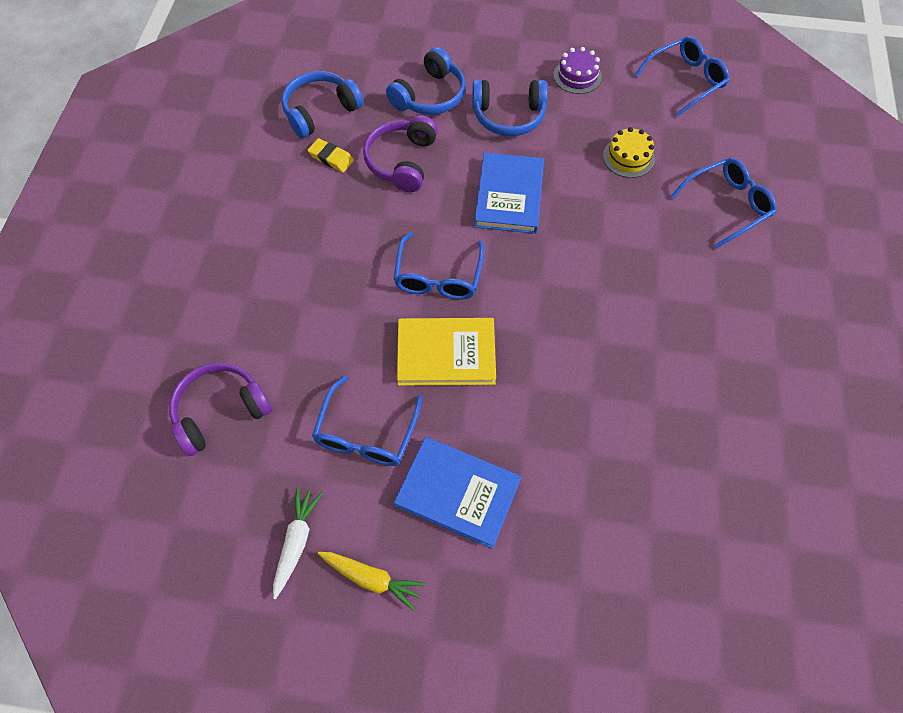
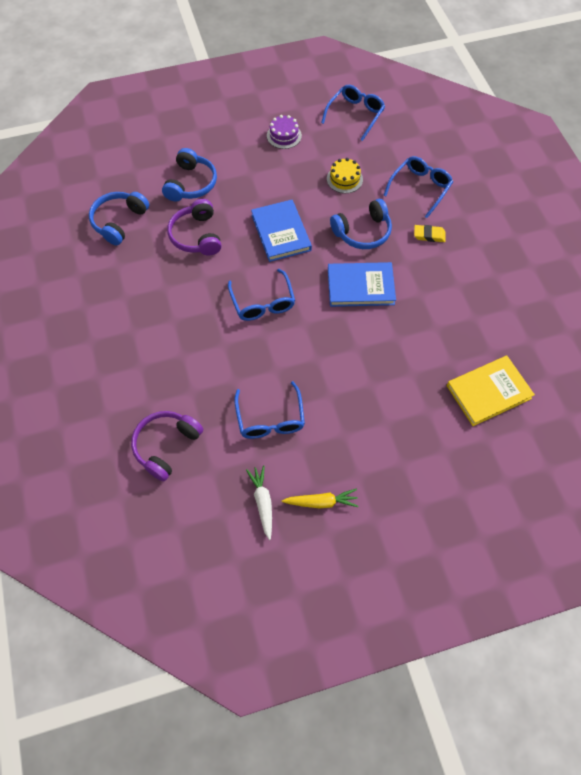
camera: 25 degrees left, 0 degrees up
yellow eraser [308,138,354,173] -> yellow eraser moved to [414,225,446,242]
blue book [394,437,521,549] -> blue book moved to [328,262,396,307]
yellow book [397,318,496,386] -> yellow book moved to [447,356,535,426]
blue headphones [472,80,548,136] -> blue headphones moved to [330,199,392,249]

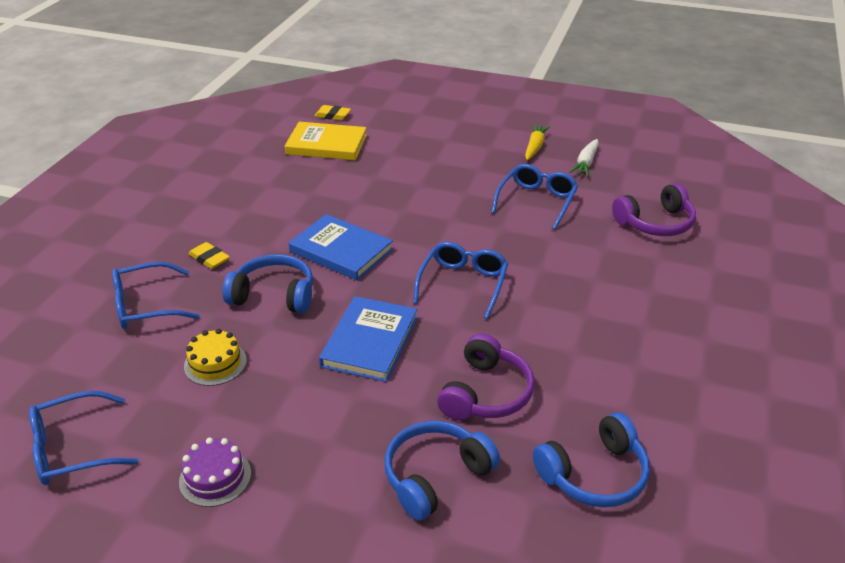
camera: 145 degrees left, 25 degrees down
yellow carrot [282,489,359,508] -> yellow carrot turned 75 degrees clockwise [525,124,550,160]
none -> yellow eraser [314,105,351,120]

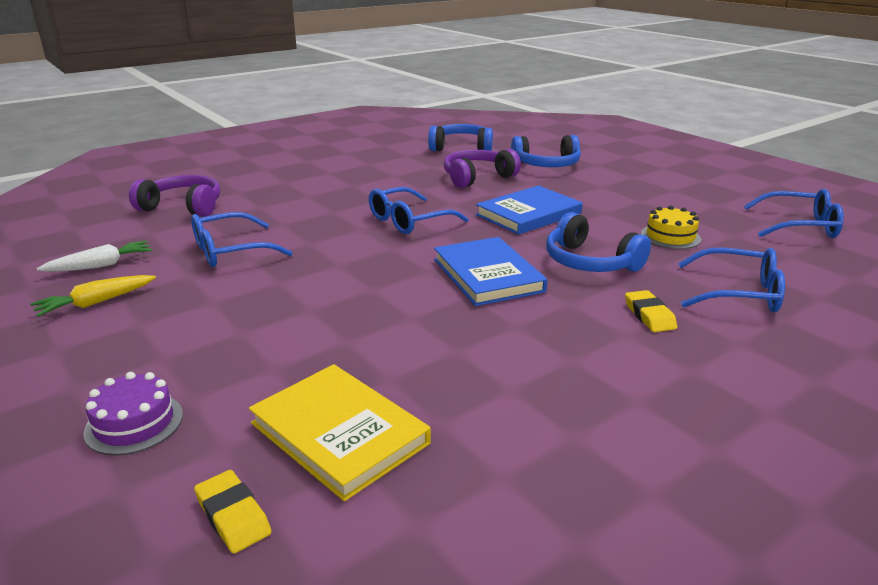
camera: 145 degrees left, 10 degrees down
purple cake [179,437,251,507] -> purple cake moved to [83,372,183,455]

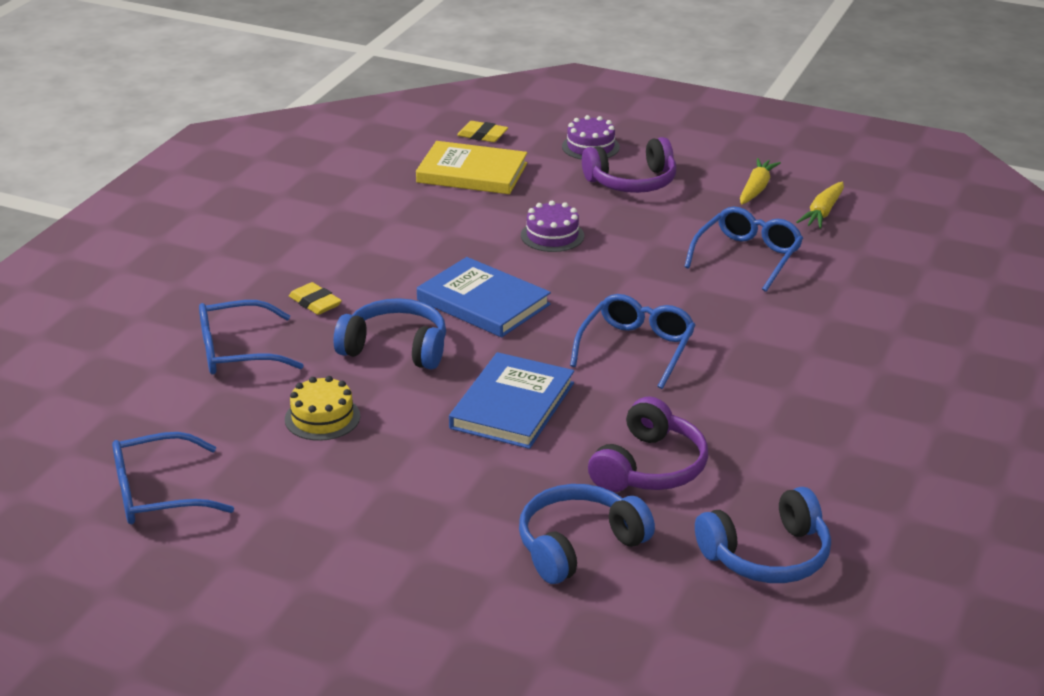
camera: 150 degrees right, 5 degrees up
white carrot [37,241,152,272] -> yellow carrot [796,182,844,229]
purple headphones [129,175,220,217] -> purple headphones moved to [582,137,676,193]
none -> purple cake [521,201,584,252]

